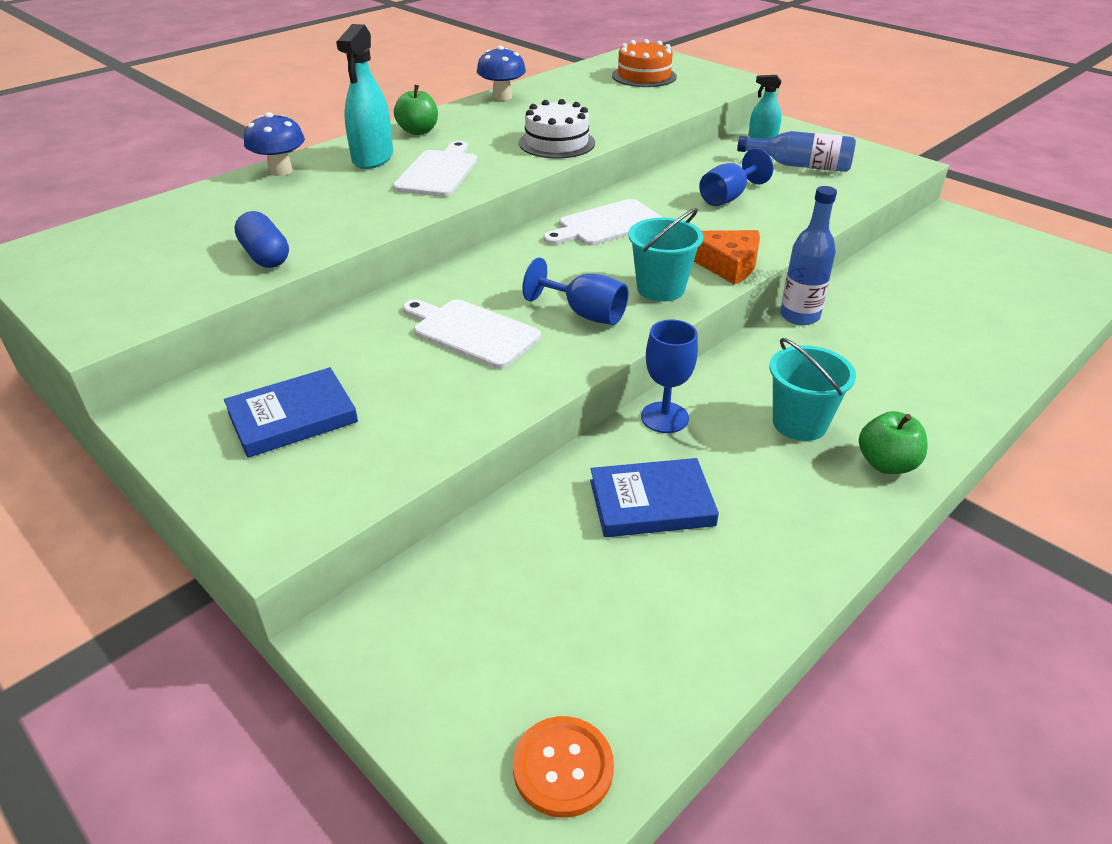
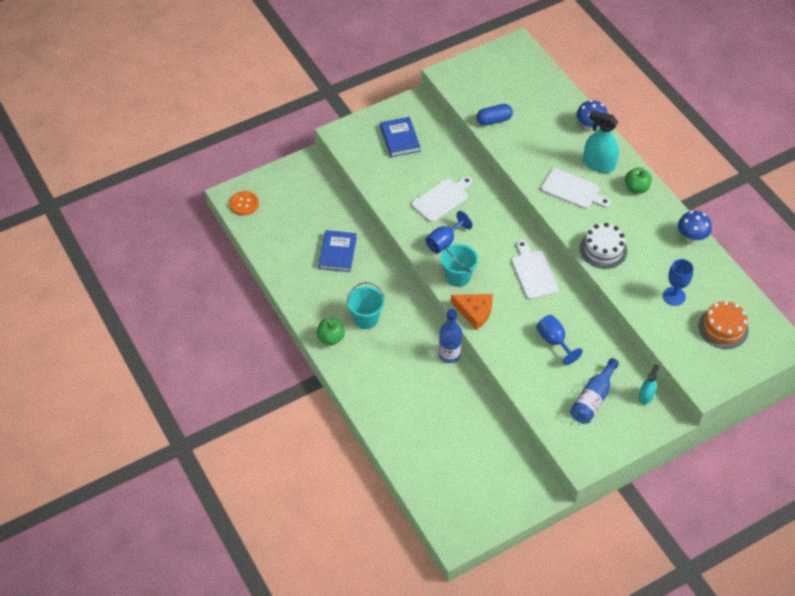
camera: 105 degrees right, 15 degrees up
blue goblet [641,320,698,433] -> blue goblet moved to [663,259,693,306]
orange cheese [694,230,760,285] -> orange cheese turned 105 degrees counterclockwise [451,294,493,330]

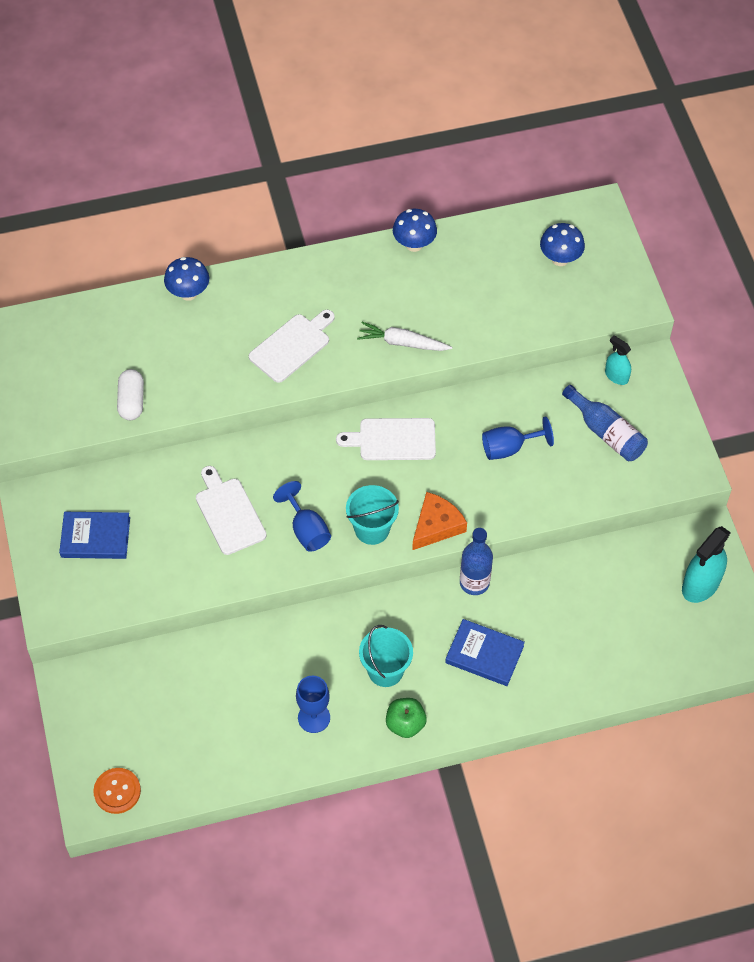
camera: 75 degrees left, 5 degrees up
blue book [318,230,357,272] -> blue book moved to [445,619,525,686]
blue capsule [476,104,513,126] -> white capsule [117,369,144,420]
white cake [580,223,627,269] -> white carrot [357,322,452,351]
turquoise spray bottle [583,110,619,173] -> turquoise spray bottle moved to [682,526,731,603]
green apple [625,167,652,193] -> none
blue goblet [663,259,693,306] -> blue goblet moved to [296,676,330,733]
orange cake [699,300,749,349] -> blue mushroom [540,223,585,266]

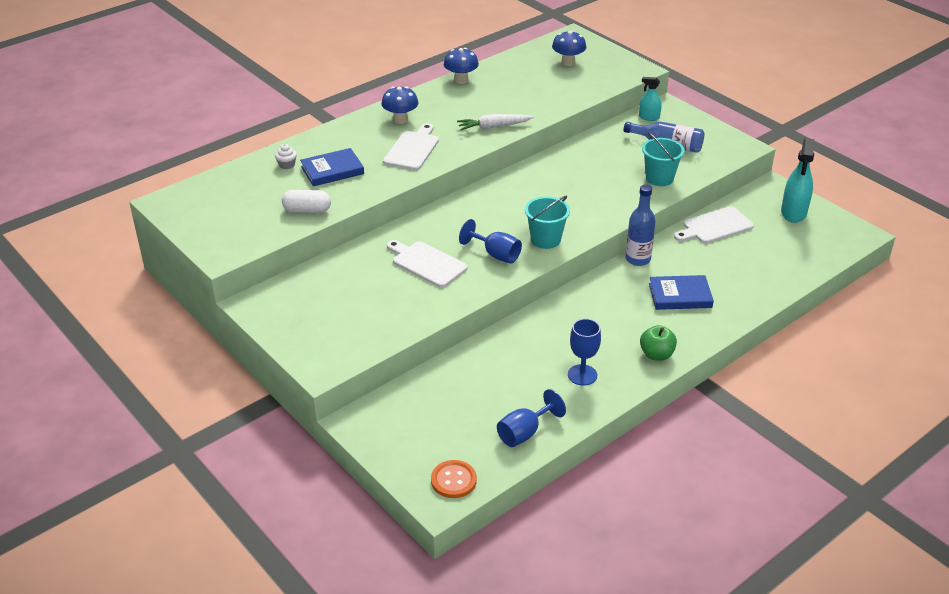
camera: 25 degrees left, 20 degrees down
blue book [59,512,130,559] -> blue book moved to [300,148,364,186]
white capsule [117,369,144,420] -> white capsule turned 60 degrees counterclockwise [282,190,331,213]
blue mushroom [164,257,209,301] -> blue mushroom moved to [381,86,418,124]
white cutting board [336,418,436,460] -> white cutting board moved to [674,206,754,243]
turquoise bucket [359,625,413,687] -> turquoise bucket moved to [642,133,685,186]
orange cheese [412,492,467,550] -> none
blue goblet [482,416,554,460] -> blue goblet moved to [497,389,566,447]
none -> white cupcake [275,144,297,169]

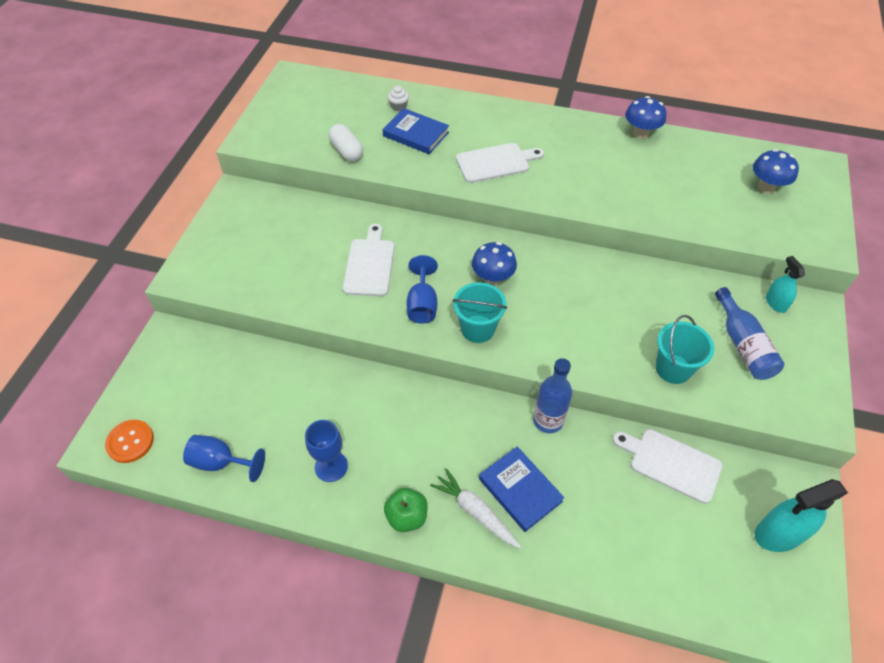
camera: 55 degrees right, 15 degrees up
blue mushroom [381,86,418,124] -> blue mushroom moved to [472,242,517,286]
white carrot [457,114,534,130] -> white carrot moved to [430,468,522,549]

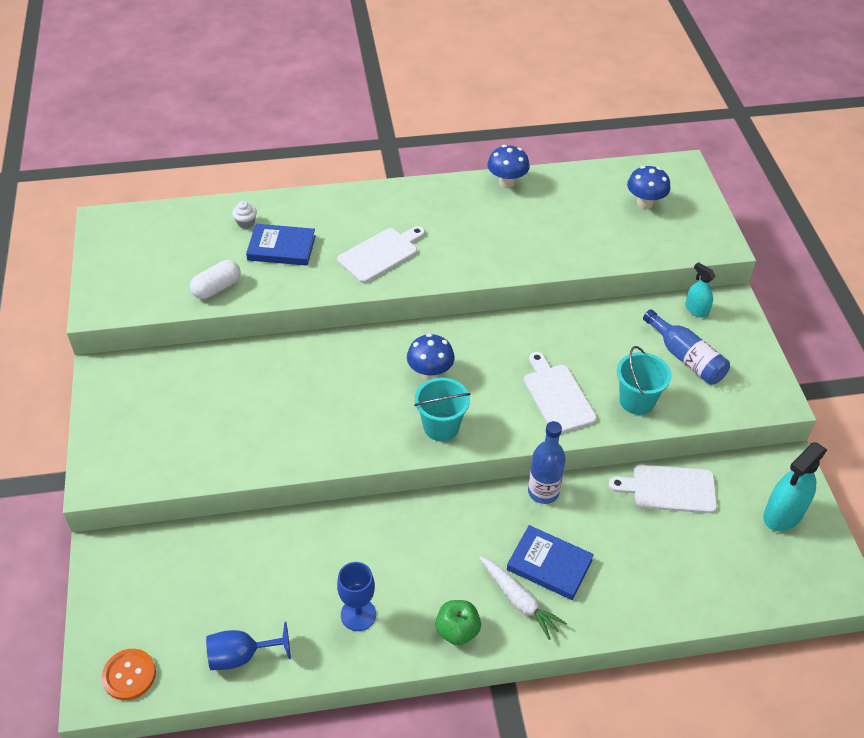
camera: 25 degrees left, 5 degrees down
white capsule [329,124,363,162] -> white capsule turned 75 degrees counterclockwise [190,260,241,299]
white cutting board [343,224,394,296] -> white cutting board moved to [524,352,597,433]
blue goblet [406,255,438,324] -> none
white carrot [430,468,522,549] -> white carrot turned 150 degrees counterclockwise [479,556,567,640]

